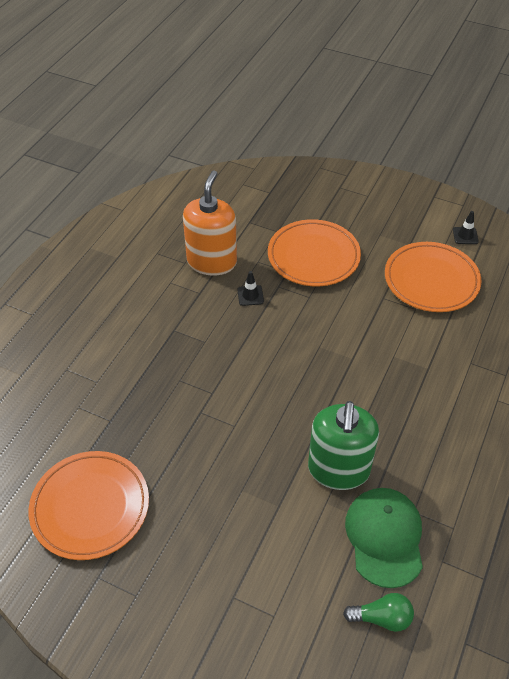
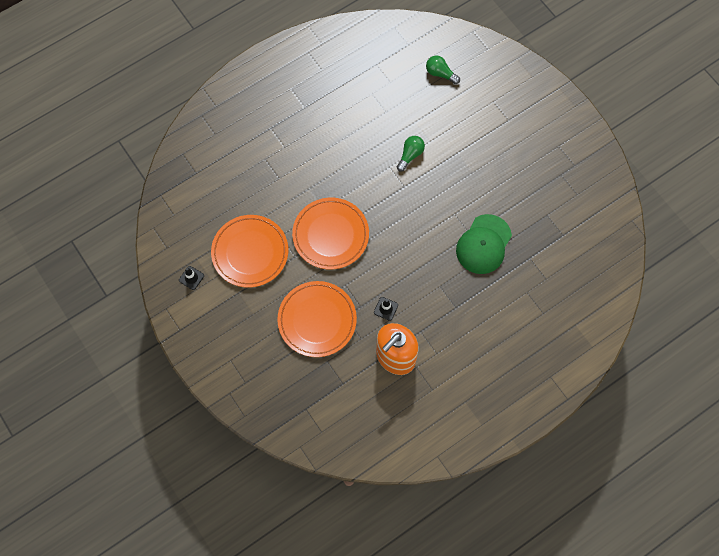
camera: 150 degrees left, 20 degrees up
orange plate [28,451,149,560] -> orange plate moved to [292,198,369,269]
green soap dispenser [308,401,379,490] -> green light bulb [397,136,425,172]
green cap [345,488,423,588] -> green cap moved to [456,214,512,274]

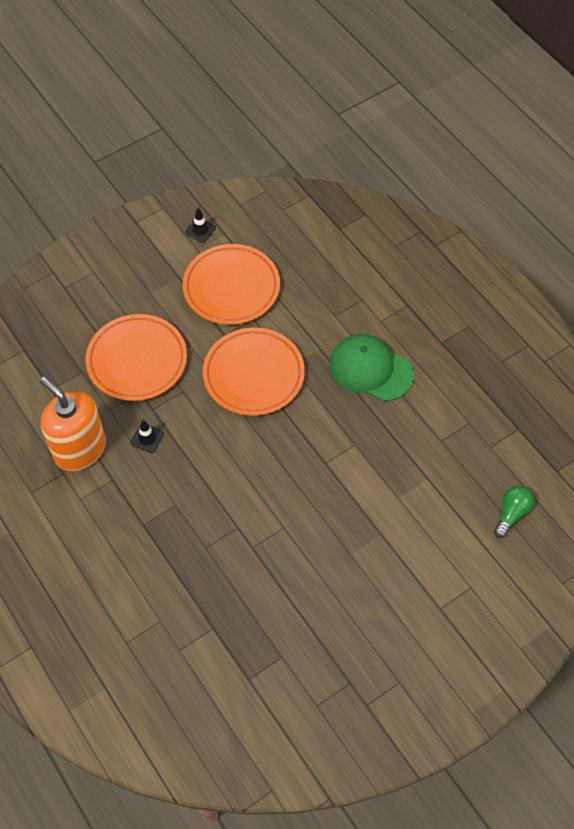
camera: 90 degrees right, 10 degrees down
green light bulb [397,136,425,172] -> none
green cap [456,214,512,274] -> green cap moved to [330,334,414,401]

